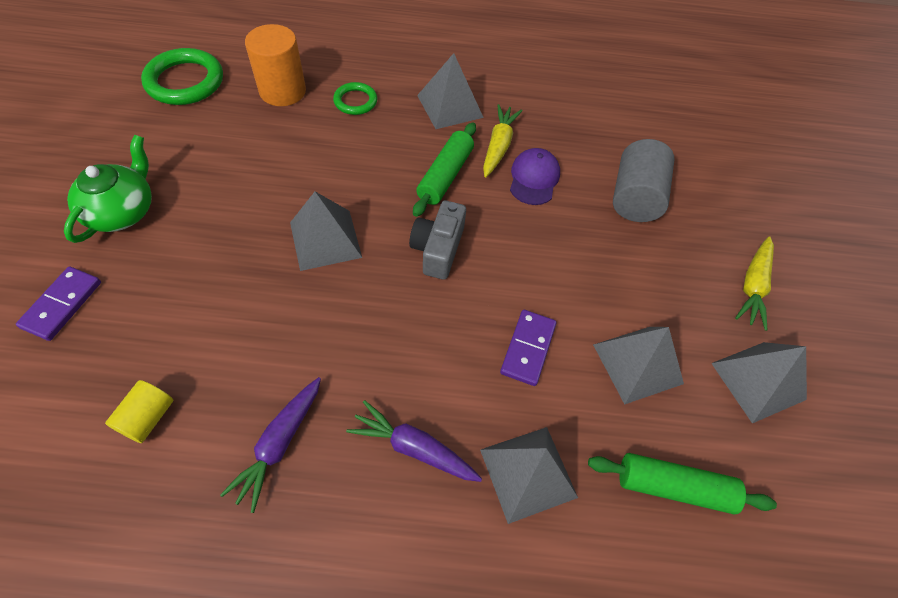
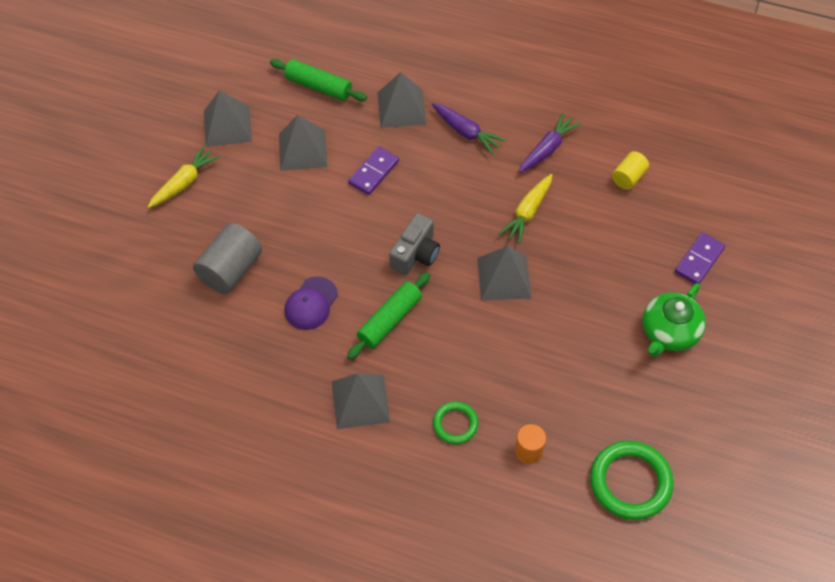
camera: 160 degrees left, 0 degrees up
orange cylinder [245,24,306,106] -> orange cylinder [515,424,546,464], size x0.58
yellow carrot [483,104,522,177] -> yellow carrot moved to [499,174,553,244]

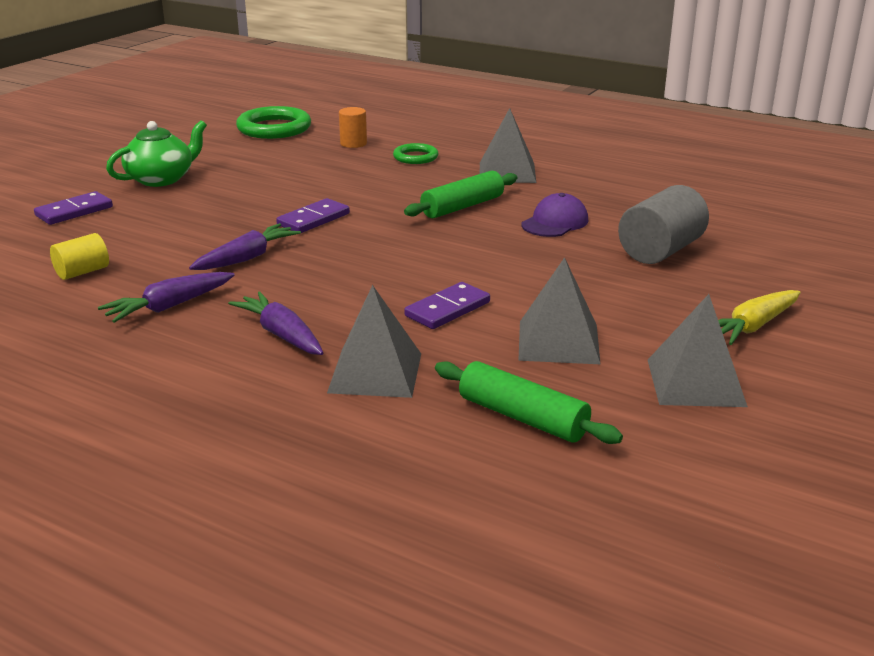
camera: 170 degrees left, 30 degrees down
grey camera [389,213,440,275] -> none
grey pyramid [477,246,531,301] -> purple domino [276,198,350,233]
yellow carrot [499,174,553,244] -> purple carrot [189,223,301,270]

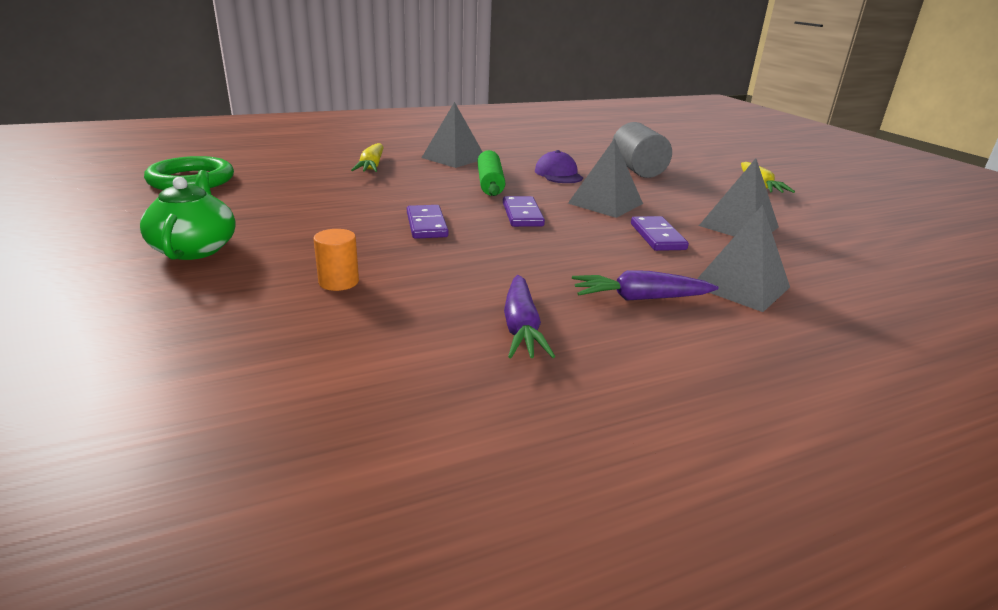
camera: 55 degrees left, 0 degrees up
purple domino [34,191,113,225] -> purple domino moved to [503,196,545,227]
yellow cylinder [50,233,109,280] -> none
purple carrot [189,223,301,270] -> none
orange cylinder [339,107,367,148] -> orange cylinder moved to [314,229,359,291]
green ring [393,143,438,164] -> yellow carrot [351,143,384,172]
green rolling pin [435,361,623,444] -> none
grey pyramid [648,294,748,407] -> grey pyramid moved to [568,138,643,218]

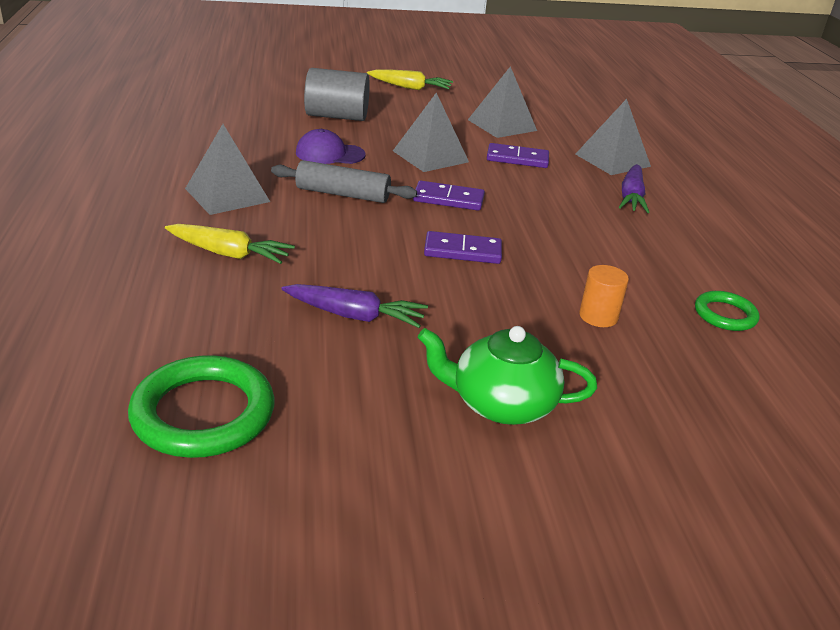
camera: 75 degrees left, 5 degrees up
green rolling pin [477,150,505,196] -> grey rolling pin [271,160,417,203]
purple carrot [504,275,556,358] -> purple carrot moved to [281,284,428,328]
none -> green ring [695,291,759,331]

